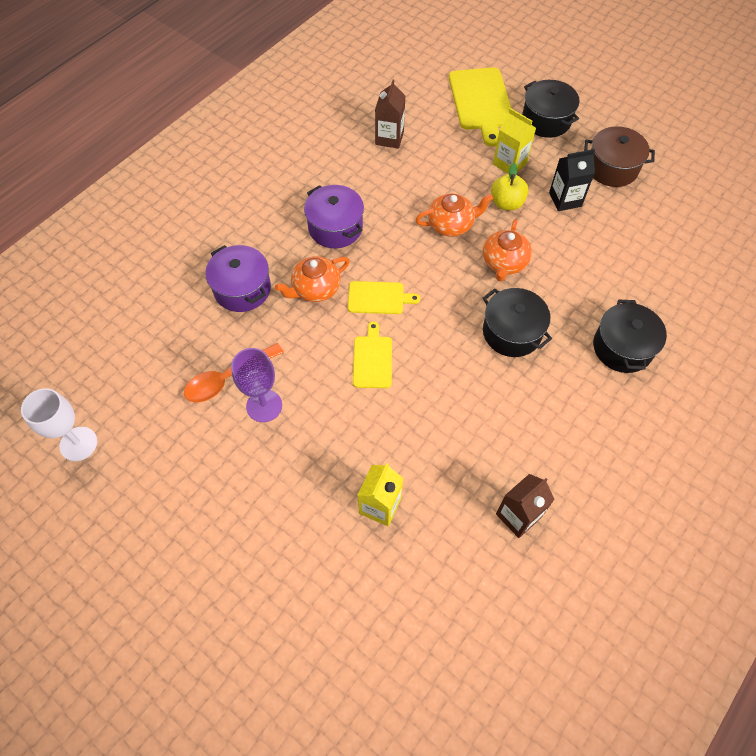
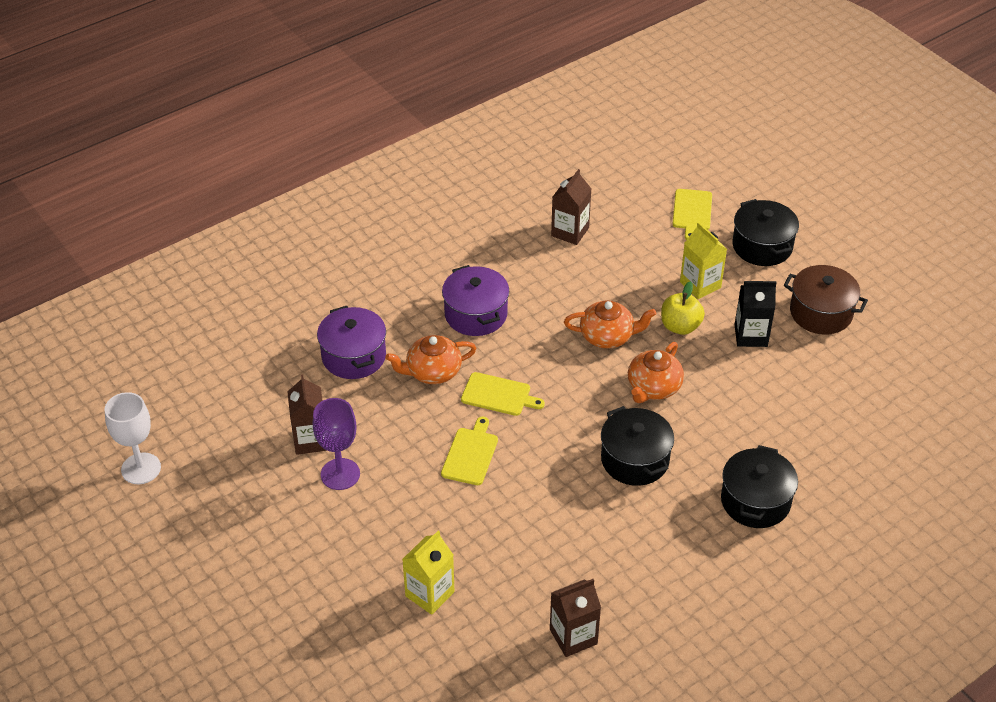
camera: 15 degrees right, 15 degrees down
orange spoon [184,343,284,402] -> brown carton [287,375,327,455]
yellow cutting board [449,67,512,146] -> yellow cutting board [673,189,712,240], size x0.58

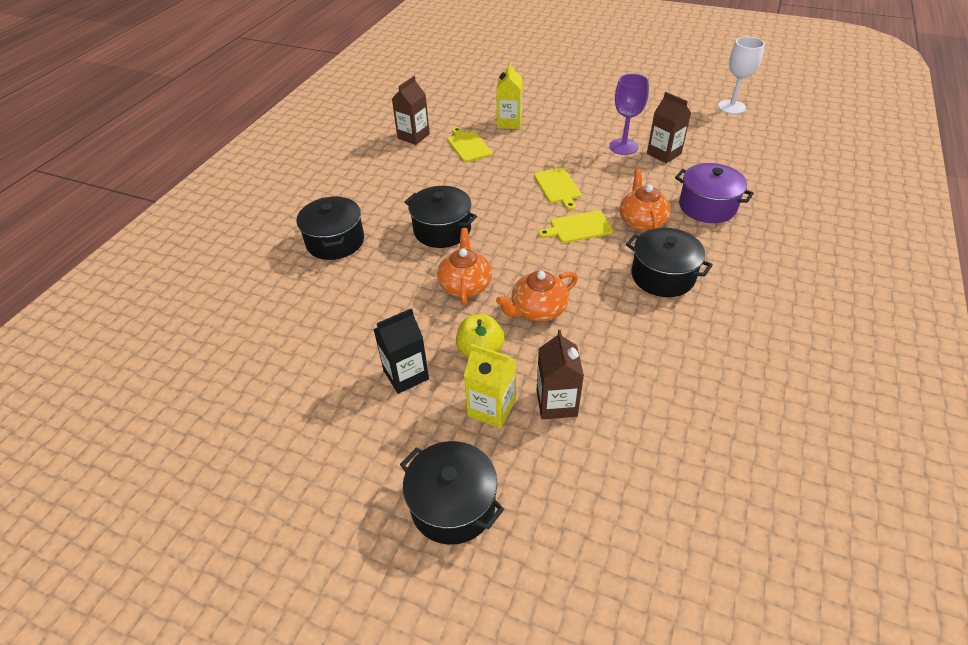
camera: 150 degrees right, 0 degrees up
orange teapot [385,335,477,384] -> orange teapot turned 45 degrees counterclockwise [620,169,671,231]
purple pot [442,265,509,336] -> black pot [626,228,713,297]
brown carton [551,169,591,245] -> brown carton moved to [537,330,584,419]
yellow cutting board [673,189,712,240] -> yellow cutting board moved to [448,127,492,162]
brown pot [784,265,868,334] -> none

